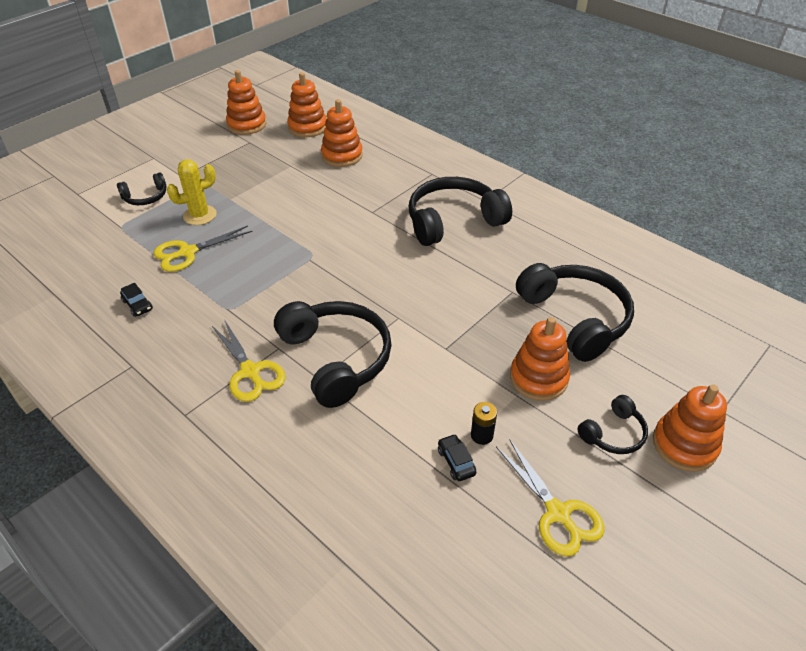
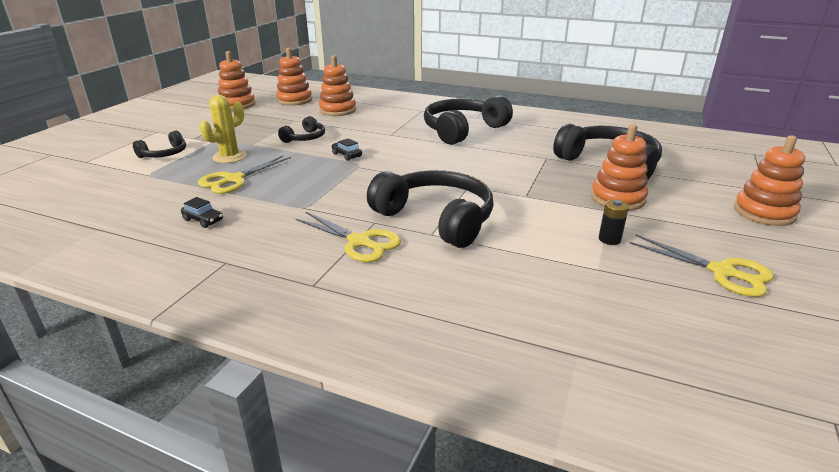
camera: 20 degrees left, 15 degrees down
black car [438,434,476,481] -> black car moved to [332,138,362,161]
black headphones [578,395,648,454] -> black headphones moved to [278,116,325,143]

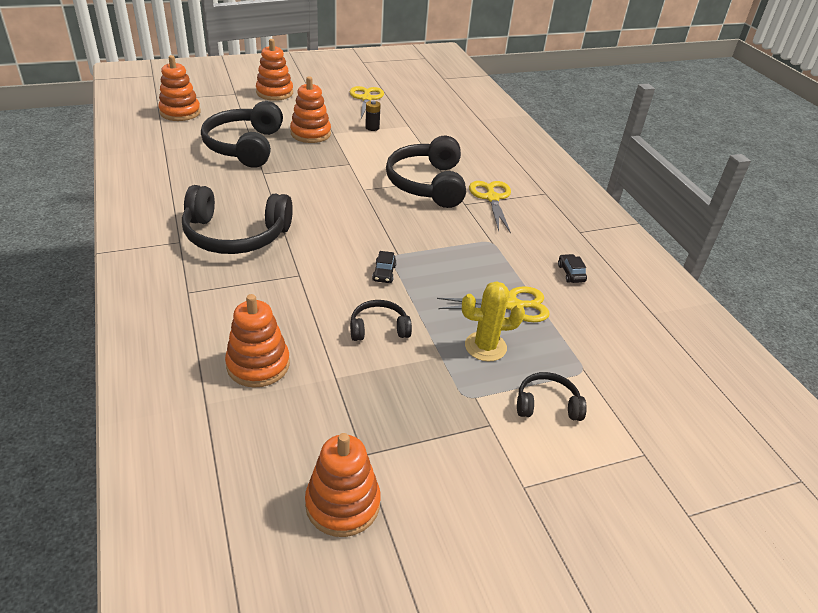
camera: 135 degrees left, 10 degrees up
orange stacking toy [276,48,312,106] -> orange stacking toy moved to [158,55,201,121]

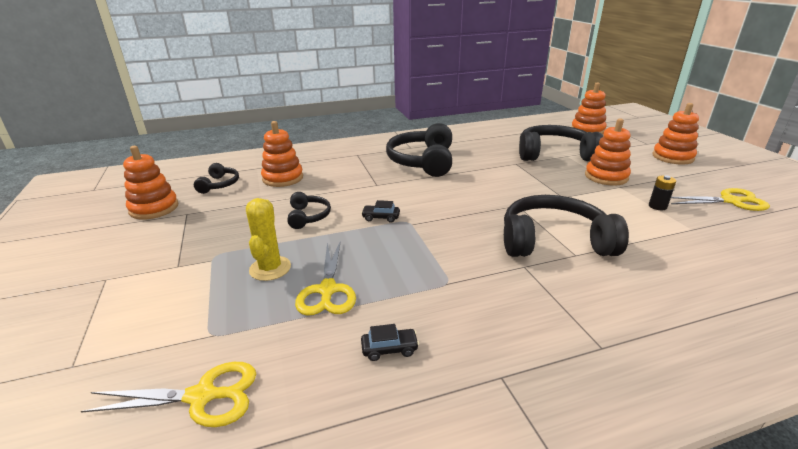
camera: 95 degrees right, 10 degrees down
yellow scissors [469,181,511,233] -> yellow scissors moved to [81,362,256,427]
black headphones [517,372,587,421] -> black headphones moved to [194,163,239,194]

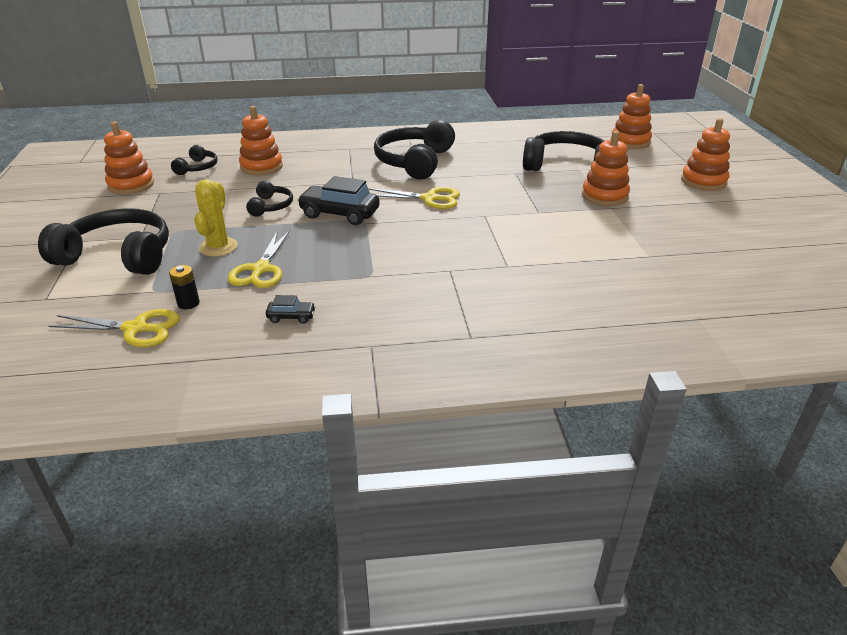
camera: 10 degrees right, 5 degrees up
black car [361,200,400,223] -> black car [297,176,380,225], size x2.08
black headphones [504,195,629,257] -> black headphones moved to [38,208,169,275]
black battery [649,175,676,210] -> black battery moved to [169,265,200,309]
yellow scissors [671,188,770,211] -> yellow scissors moved to [369,187,460,209]

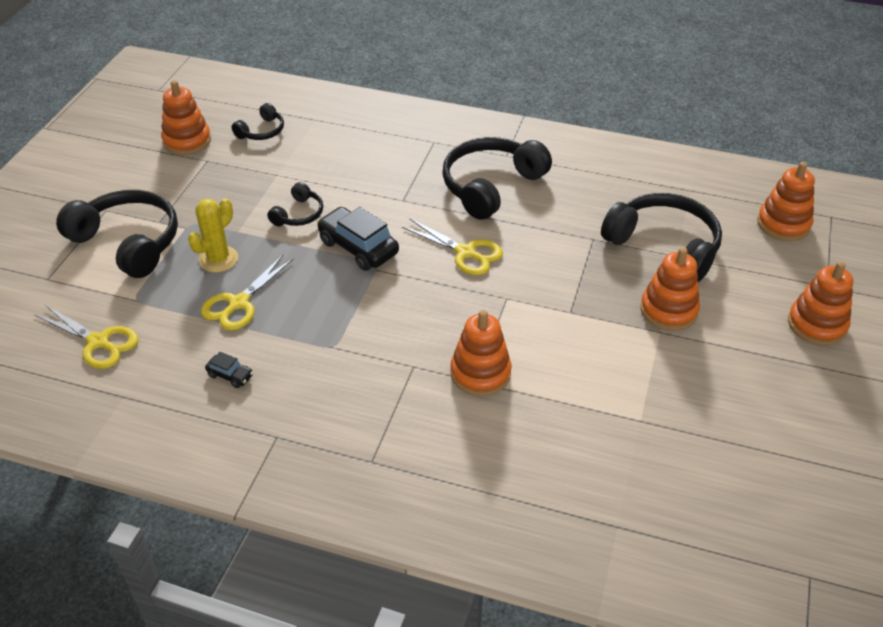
camera: 25 degrees right, 10 degrees up
black battery [169,265,200,309] -> none
orange stacking toy [239,106,283,175] -> orange stacking toy moved to [450,310,511,396]

